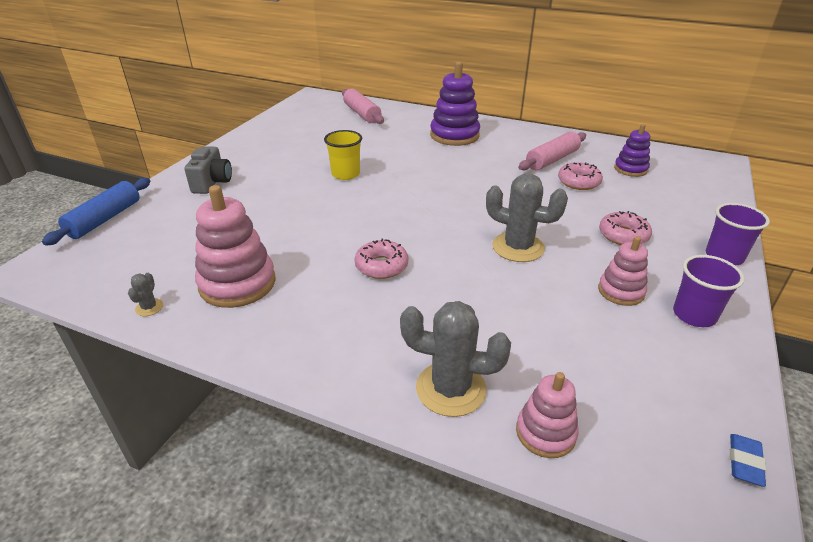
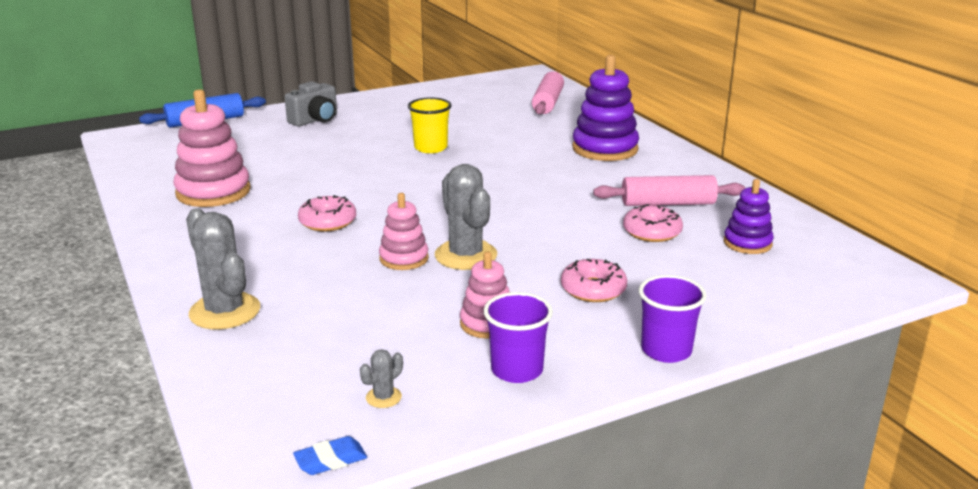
camera: 40 degrees right, 10 degrees down
grey cactus [128,273,163,316] -> grey cactus moved to [360,349,403,408]
pink stacking toy [516,372,579,458] -> pink stacking toy moved to [379,193,429,270]

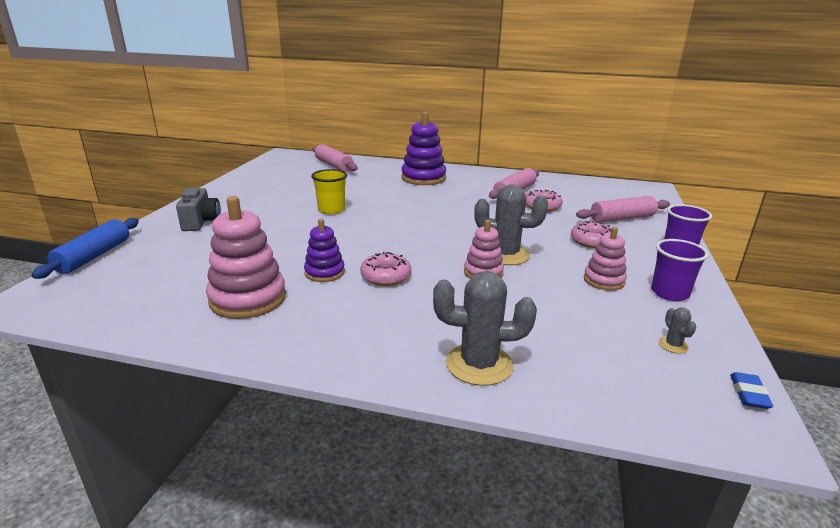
camera: 50 degrees left, 0 degrees up
purple stacking toy [724,179,774,254] -> purple stacking toy moved to [304,219,345,282]
none -> pink rolling pin [576,196,670,223]

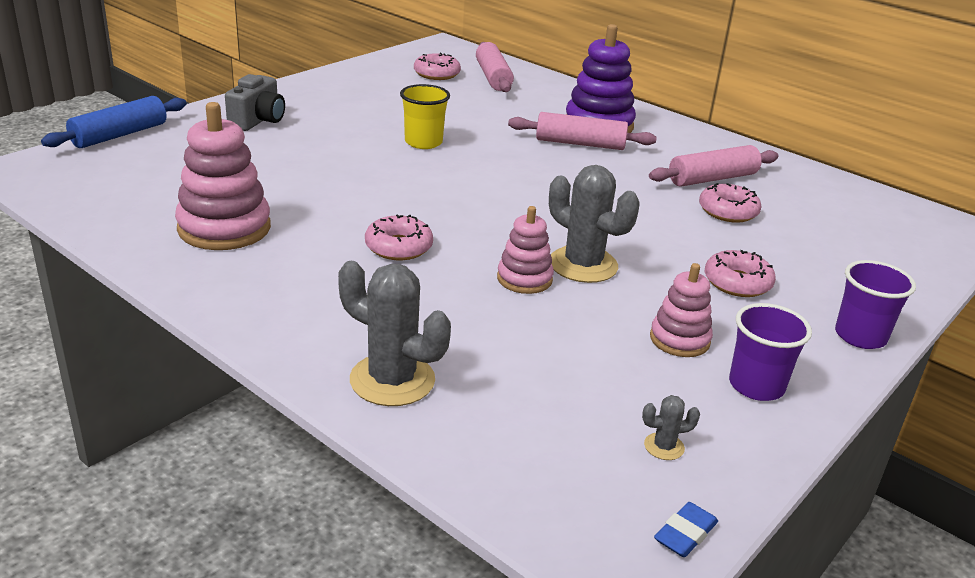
camera: 25 degrees right, 5 degrees up
purple stacking toy [304,219,345,282] -> none
pink rolling pin [576,196,670,223] -> pink rolling pin moved to [508,112,657,150]
grey cactus [659,307,696,354] -> grey cactus turned 60 degrees clockwise [642,395,700,460]
none -> pink donut [414,53,461,80]

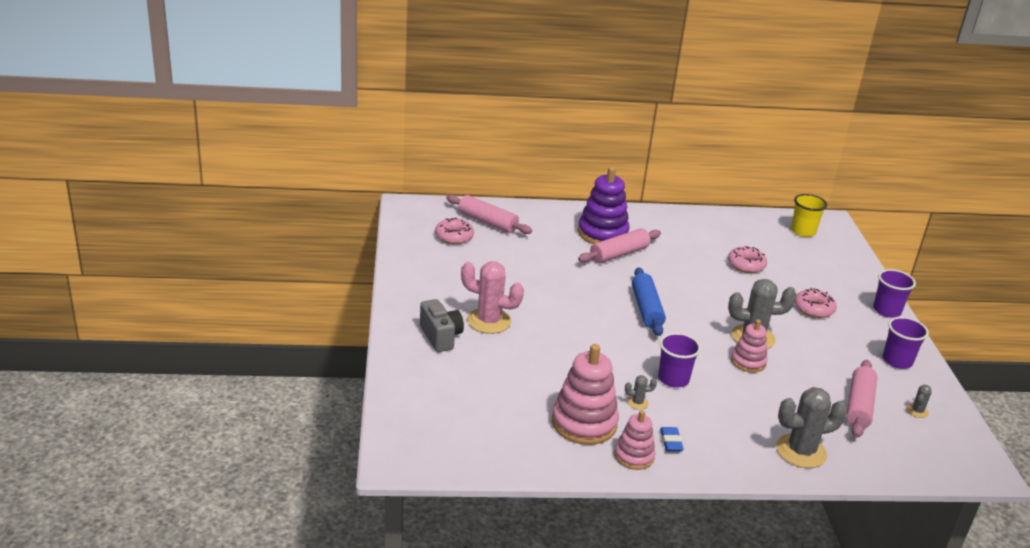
camera: 45 degrees left, 0 degrees up
blue rolling pin [41,96,187,148] -> blue rolling pin moved to [632,267,666,336]
pink donut [365,214,433,260] -> purple cup [658,333,701,388]
yellow cup [400,84,450,149] -> yellow cup moved to [791,194,827,237]
pink rolling pin [649,145,779,186] -> pink rolling pin moved to [846,360,877,438]
pink stacking toy [650,263,713,357] -> pink stacking toy moved to [614,410,655,470]
blue eraser [654,502,718,557] -> blue eraser moved to [660,427,684,451]
none -> pink cactus [461,261,524,334]
none -> grey cactus [625,375,657,410]

